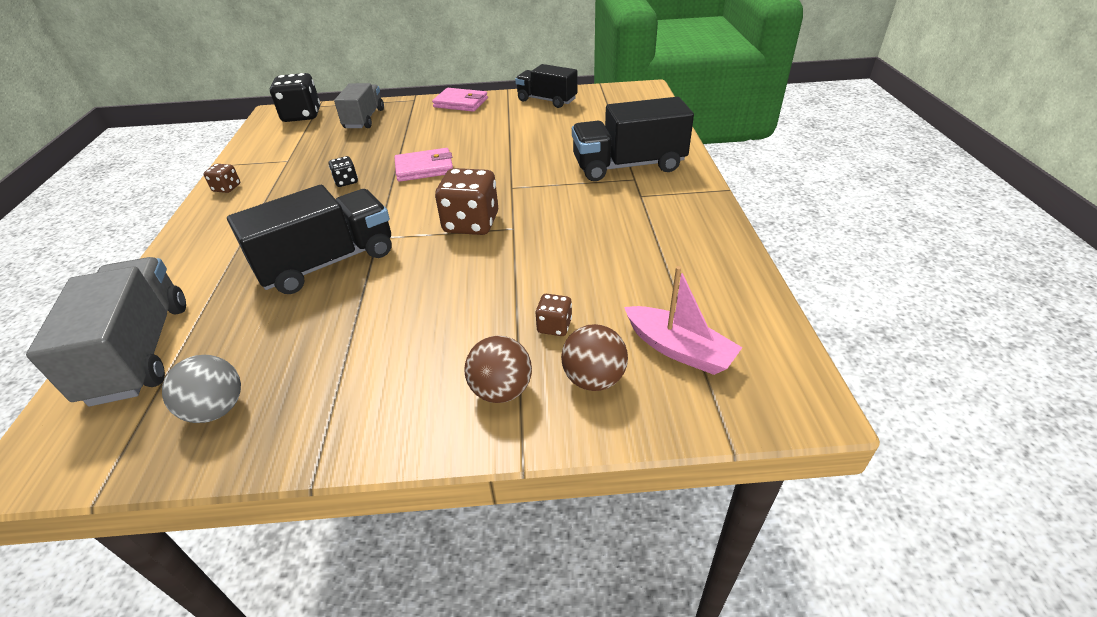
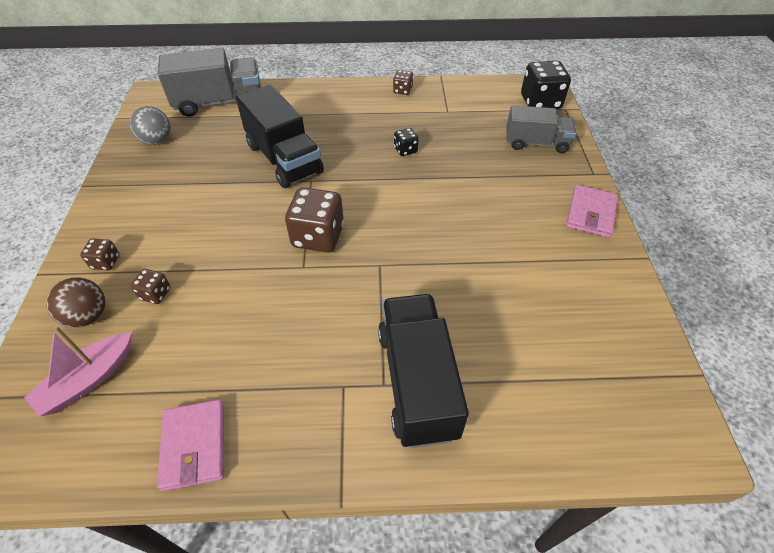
camera: 90 degrees right, 10 degrees up
pink wallet [394,148,453,182] -> pink wallet moved to [157,400,224,491]
brown ball [464,335,532,403] -> brown dice [80,238,120,270]
black truck [515,64,577,108] -> none

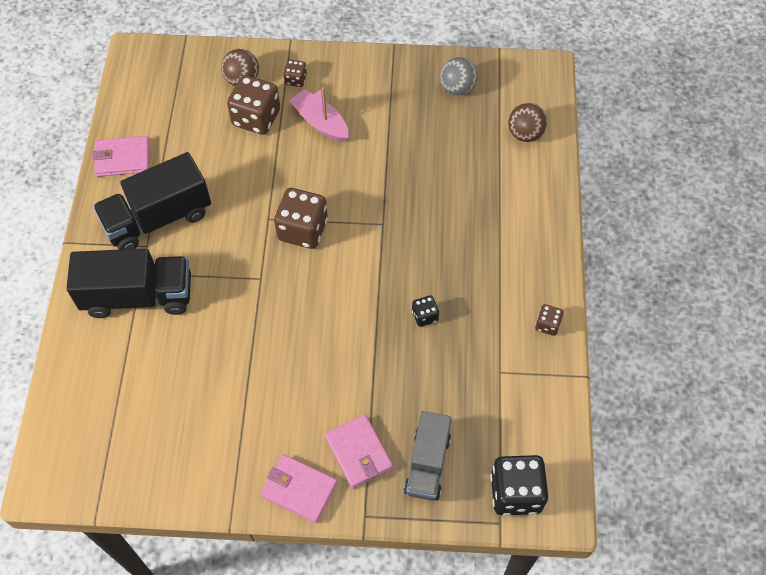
camera: 95 degrees right, 10 degrees up
pink boat [24,326,132,417] -> pink boat moved to [289,87,349,142]
brown dice [131,269,171,304] -> brown dice [227,75,280,135], size x2.01
grey truck [158,48,261,117] -> brown ball [508,103,547,142]
black truck [236,85,324,188] -> black truck moved to [93,152,211,250]
none -> pink wallet [325,414,393,489]

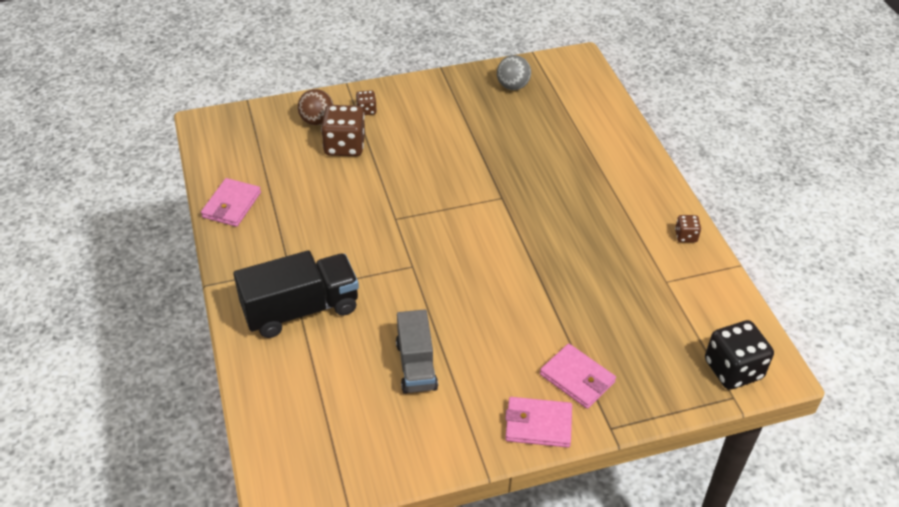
camera: 20 degrees left, 15 degrees down
pink wallet [92,136,149,177] -> pink wallet turned 45 degrees counterclockwise [201,178,261,227]
black truck [93,152,211,250] -> none
brown dice [274,188,328,249] -> none
pink boat [289,87,349,142] -> none
grey truck [404,411,452,501] -> grey truck moved to [396,309,438,394]
black dice [412,295,439,327] -> none
brown ball [508,103,547,142] -> none

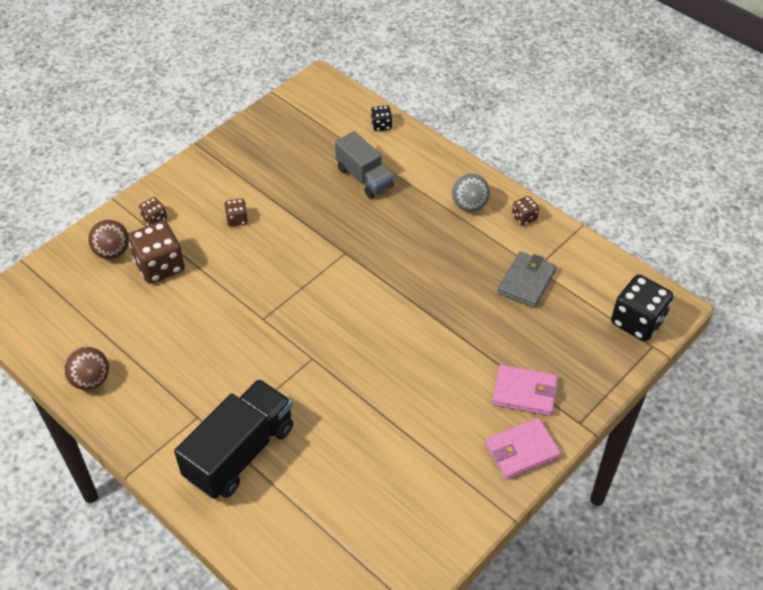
camera: 30 degrees left, 5 degrees up
pink wallet [201,178,261,227] -> brown ball [64,346,109,390]
grey truck [396,309,438,394] -> grey truck moved to [335,131,394,199]
grey ball [497,55,531,90] -> grey ball moved to [452,173,490,212]
none -> brown dice [224,199,248,227]
none -> black dice [371,105,392,131]
none -> grey wallet [498,252,557,308]

